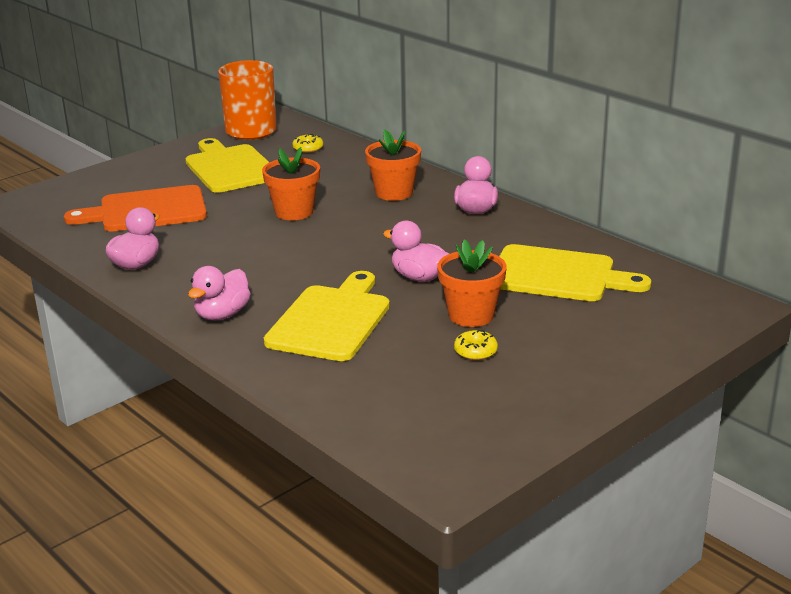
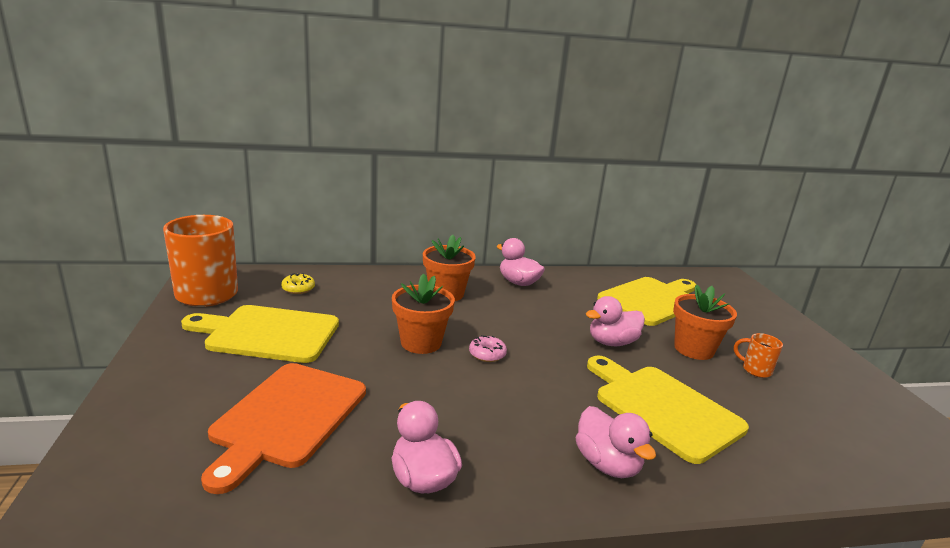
camera: 60 degrees left, 5 degrees down
yellow donut [454,330,498,360] -> orange mug [734,333,783,378]
none -> pink donut [469,335,507,362]

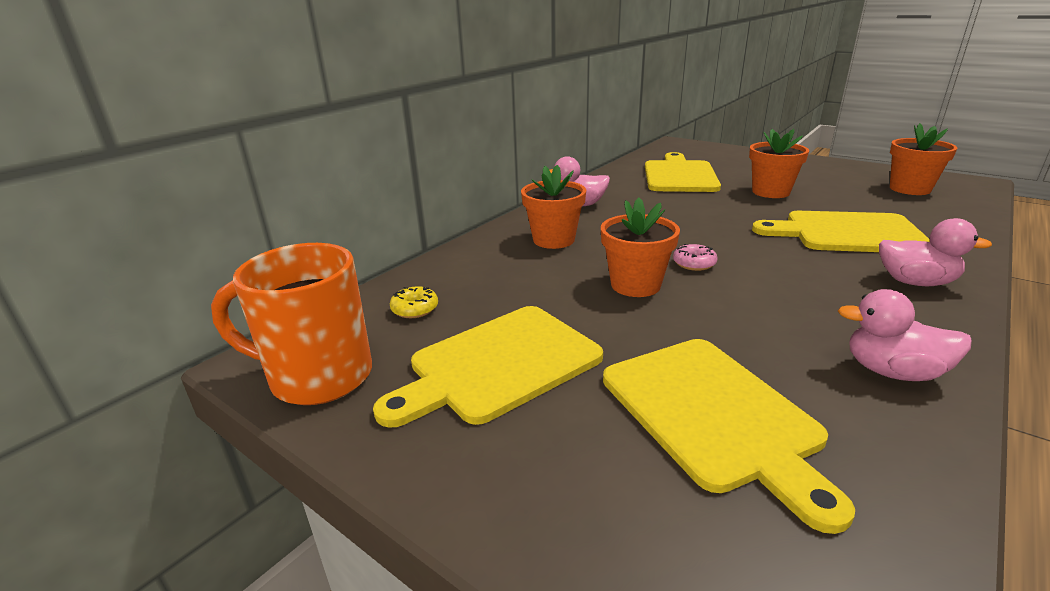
camera: 40 degrees left, 5 degrees up
orange cutting board [201,363,366,494] -> yellow cutting board [603,339,855,534]
pink duck [586,296,645,346] -> none
orange mug [734,333,783,378] -> none
none -> orange flower pot [890,123,958,195]

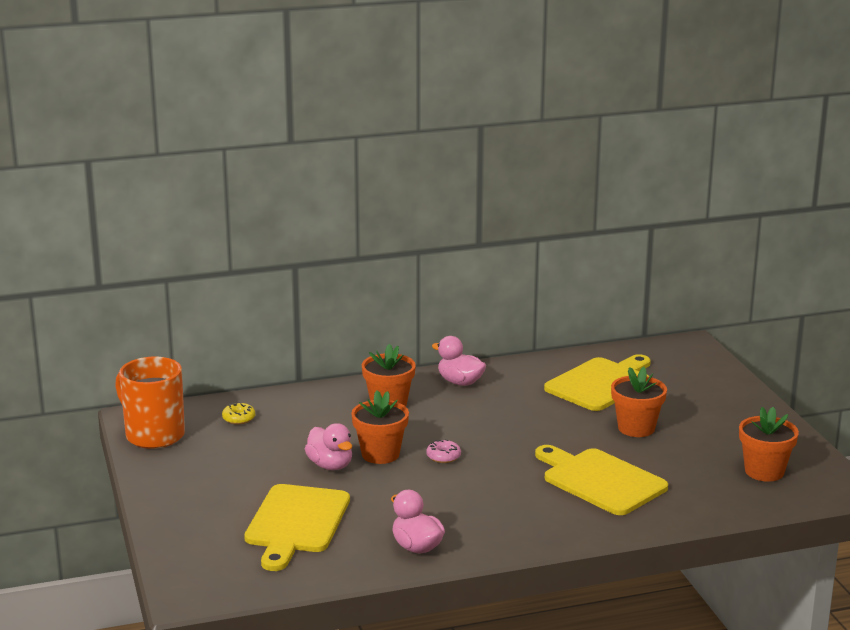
camera: 35 degrees right, 5 degrees down
yellow cutting board [373,306,603,428] -> none
pink duck [879,218,992,286] -> pink duck moved to [305,423,352,470]

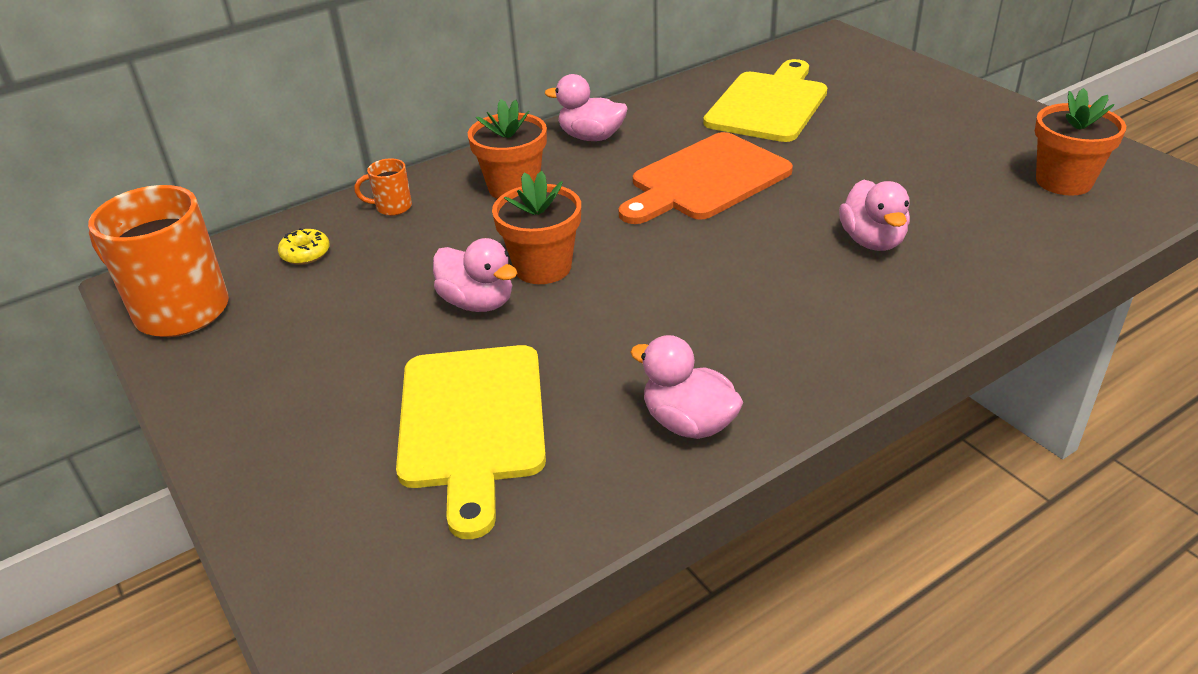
camera: 15 degrees left, 15 degrees up
pink donut [427,439,461,463] -> none
yellow cutting board [535,445,668,515] -> pink duck [839,179,910,251]
orange flower pot [611,367,667,437] -> none
none -> orange mug [354,158,412,216]
none -> orange cutting board [618,132,793,224]

